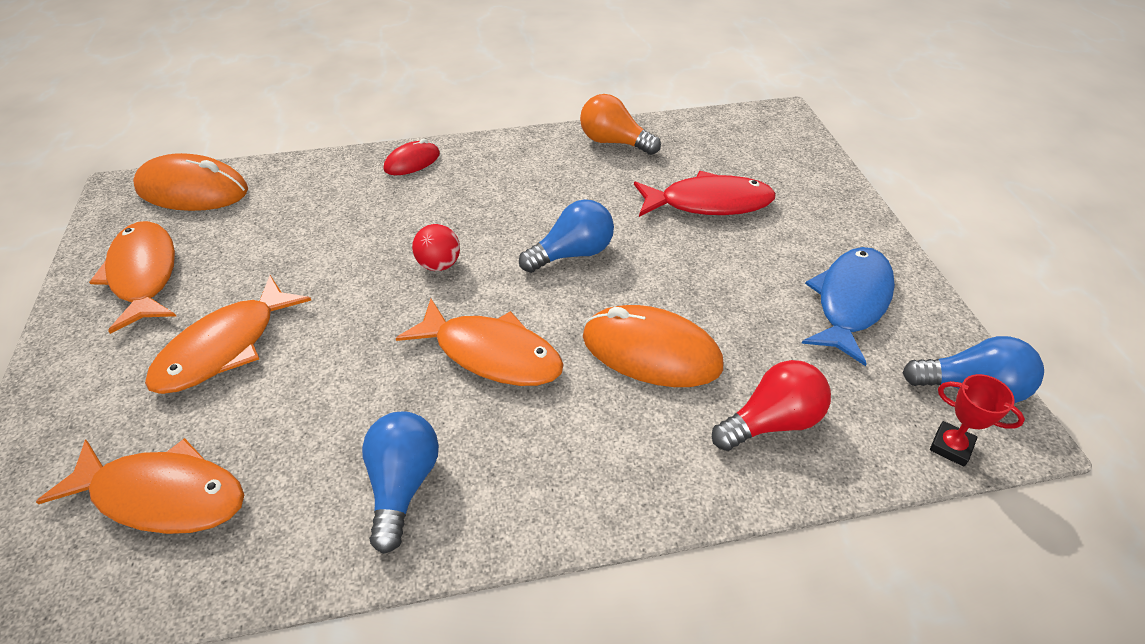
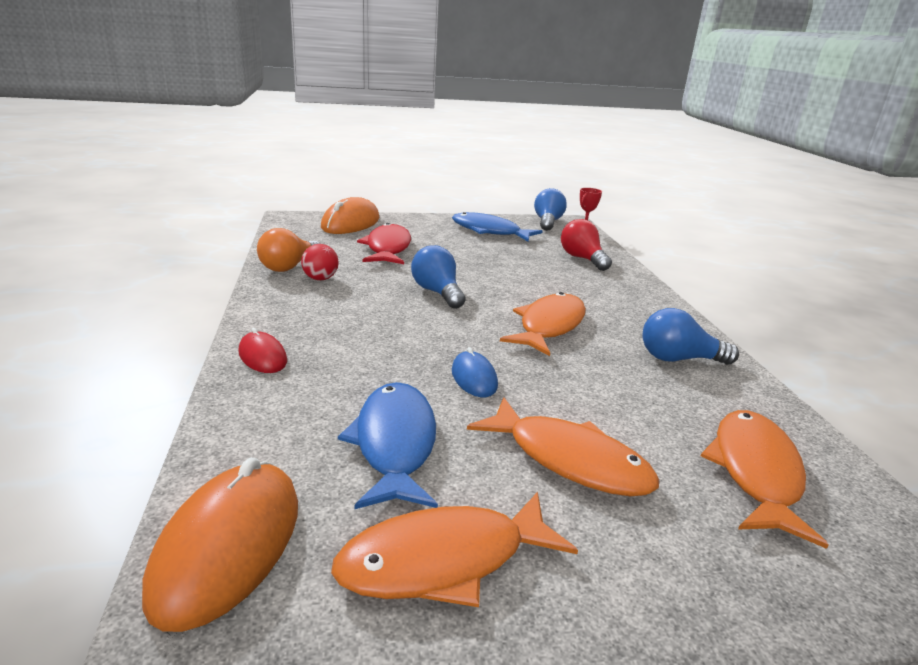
camera: 90 degrees left, 20 degrees down
red ball [412,224,460,271] -> red ball moved to [301,244,339,280]
orange mouse [583,305,723,387] -> orange mouse moved to [321,197,379,234]
none -> blue fish [338,382,438,509]
none -> blue mouse [452,347,498,397]

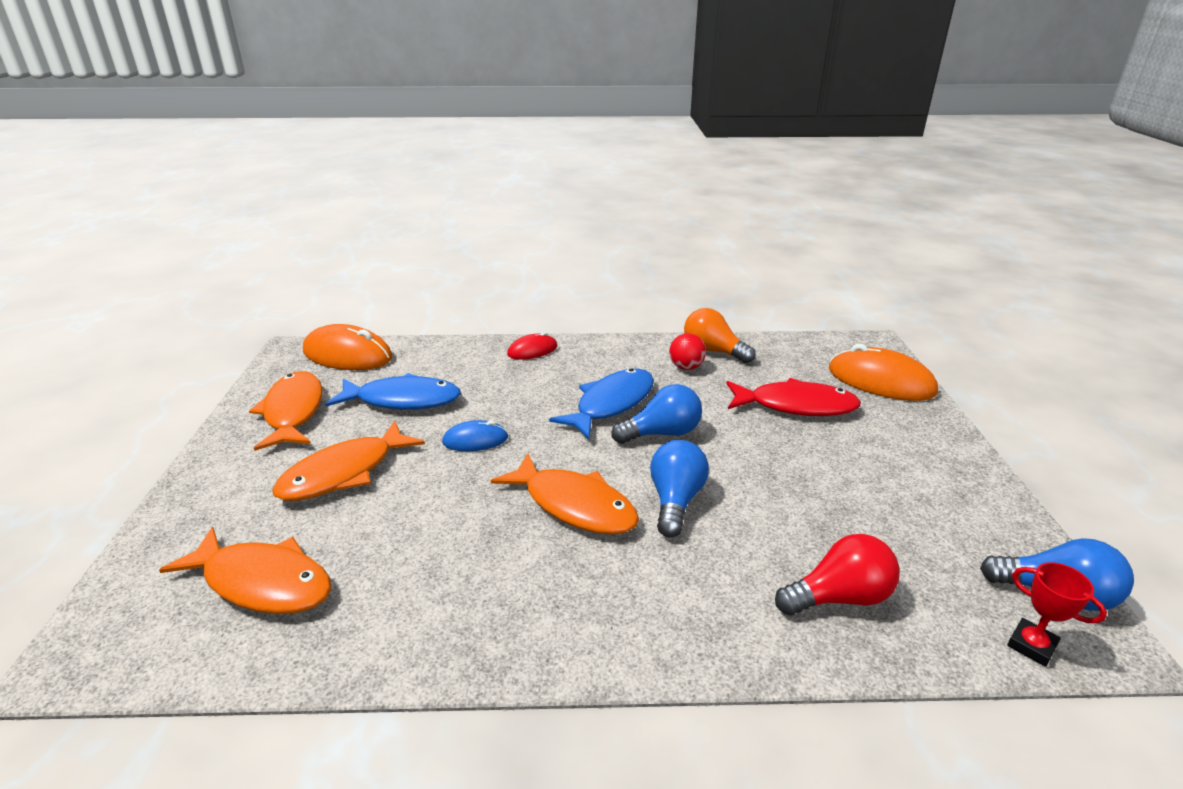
camera: 100 degrees right, 5 degrees up
blue fish [452,212,543,242] -> blue fish moved to [549,368,654,439]
blue light bulb [642,308,739,365] -> blue light bulb moved to [650,440,709,538]

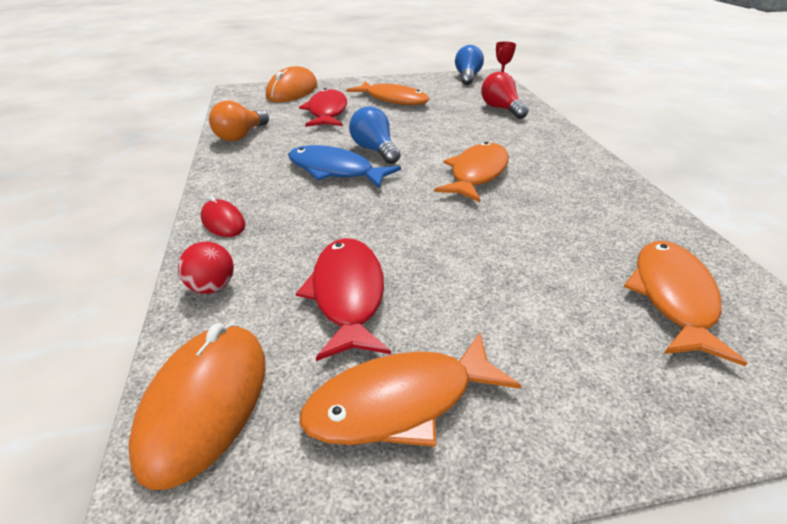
camera: 100 degrees left, 5 degrees up
orange fish [272,420,425,501] -> orange fish moved to [346,81,429,105]
blue fish [325,373,461,410] -> red fish [296,238,391,361]
blue mouse [442,420,508,451] -> none
blue light bulb [650,440,709,538] -> none
red ball [669,333,706,370] -> red ball moved to [178,242,234,294]

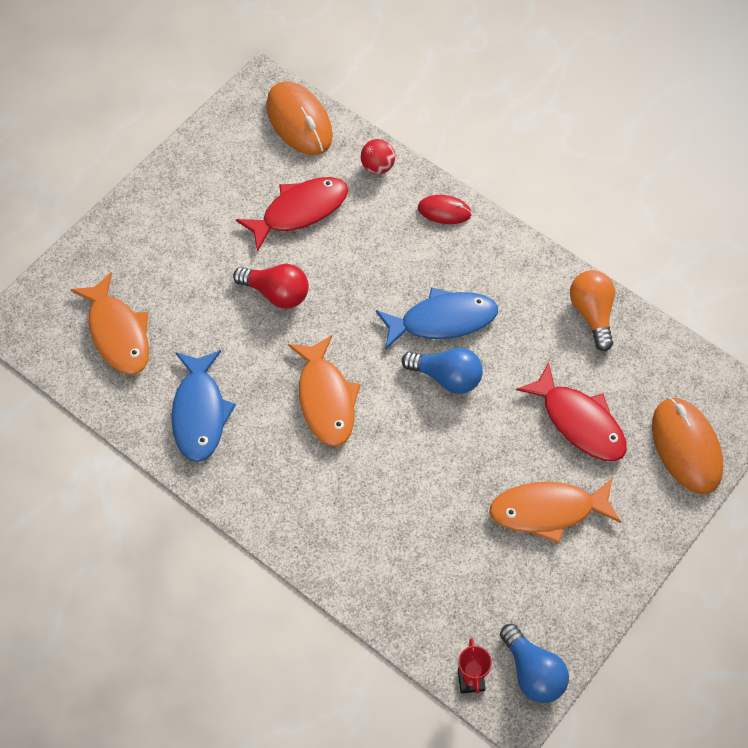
camera: 140 degrees right, 25 degrees up
red fish [296,238,391,361] -> red fish turned 75 degrees counterclockwise [236,177,348,252]
orange fish [299,333,522,447] -> none
red light bulb [481,72,529,119] -> red light bulb moved to [233,264,309,309]
none -> blue fish [171,350,236,462]

